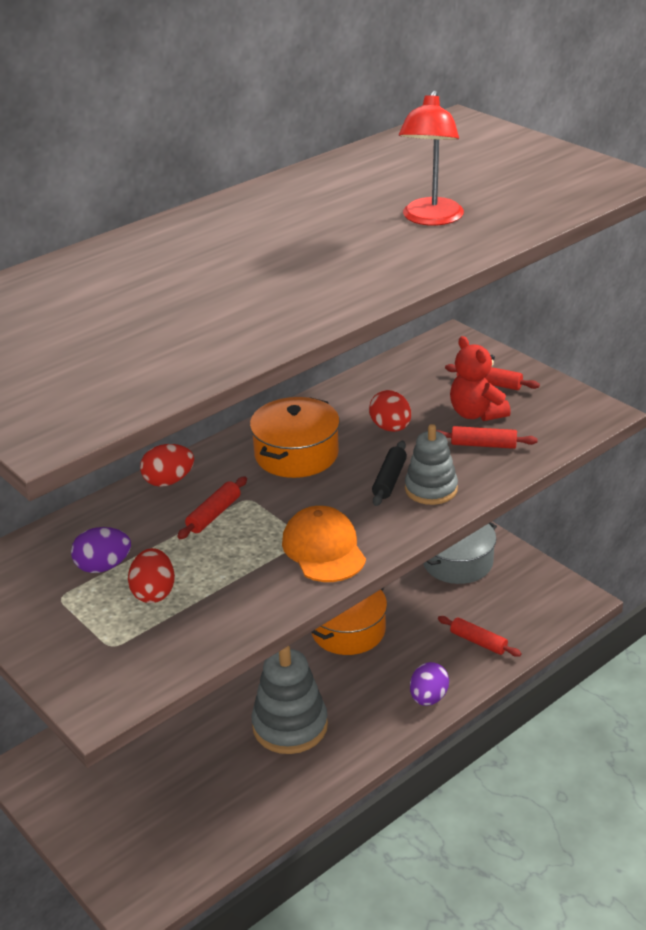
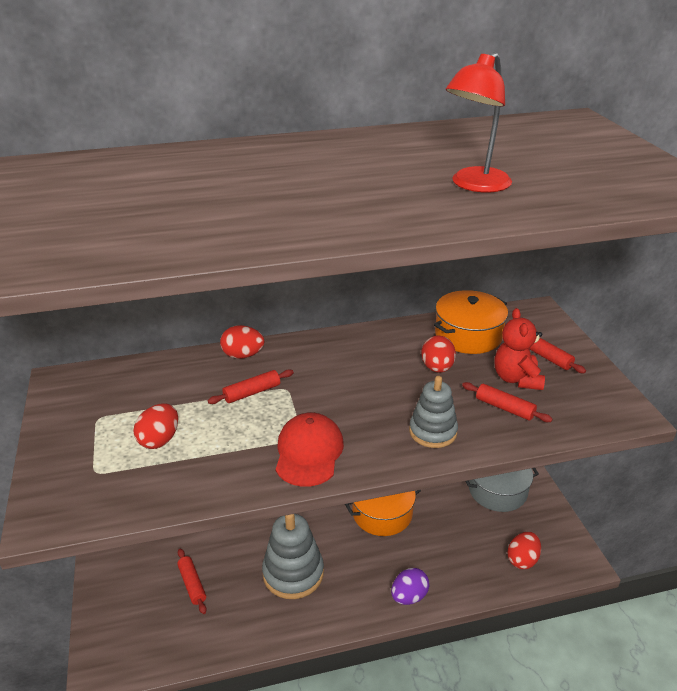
camera: 25 degrees right, 0 degrees up
purple egg [71,527,131,573] -> none
orange pot [250,397,340,478] -> orange pot moved to [434,290,508,354]
orange cap [282,506,366,582] -> red cap [276,412,344,487]
black rolling pin [372,441,407,506] -> none
red rolling pin [438,616,521,657] -> red rolling pin moved to [177,548,207,614]
none -> red egg [508,532,541,569]

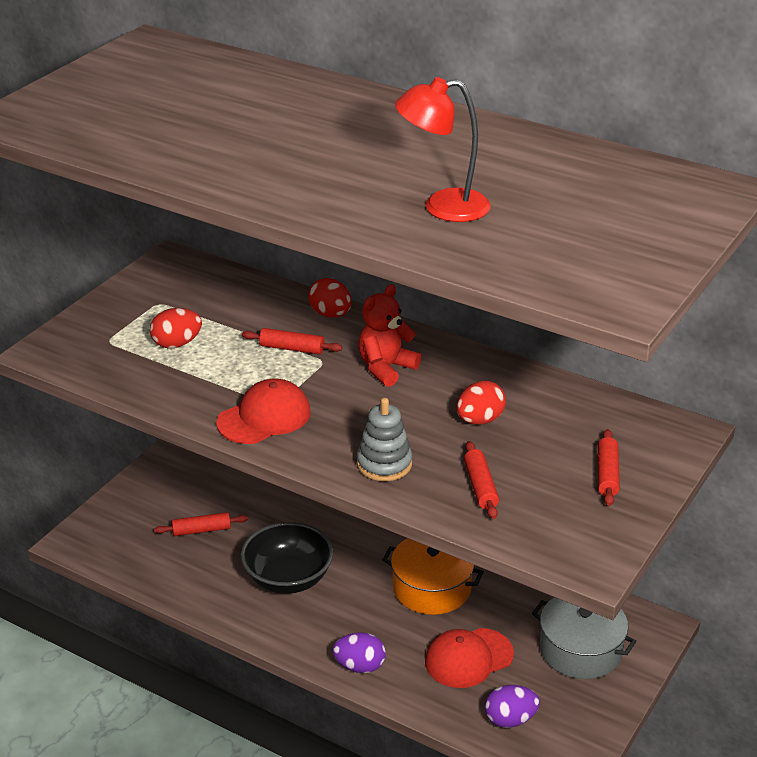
camera: 45 degrees right, 0 degrees up
red rolling pin [177,548,207,614] -> red rolling pin turned 60 degrees clockwise [154,512,248,536]
grey stacking toy [262,514,324,599] -> black bowl [241,522,333,594]
orange pot [434,290,508,354] -> none
red teddy bear [495,308,545,390] -> red teddy bear moved to [358,284,421,387]
red egg [508,532,541,569] -> purple egg [485,685,540,728]
none -> red cap [425,628,514,688]

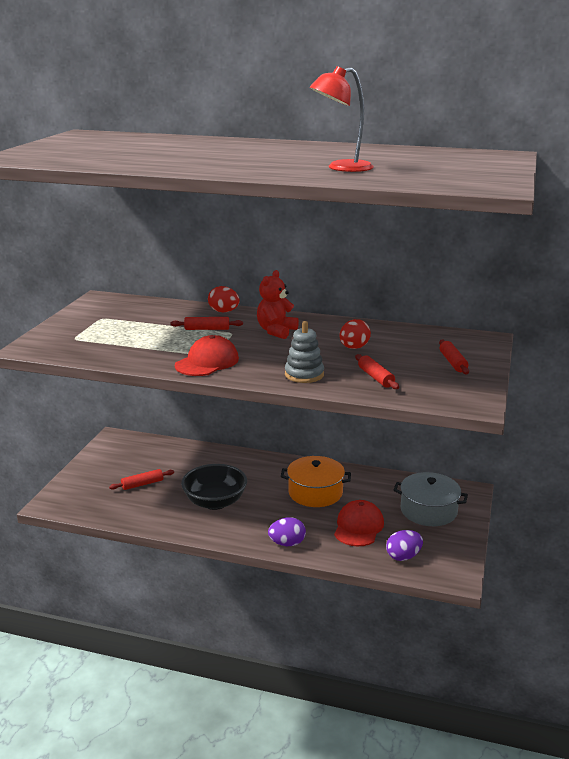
camera: 15 degrees left, 10 degrees down
red egg [150,308,202,349] -> none
red cap [425,628,514,688] -> red cap turned 150 degrees clockwise [334,500,384,547]

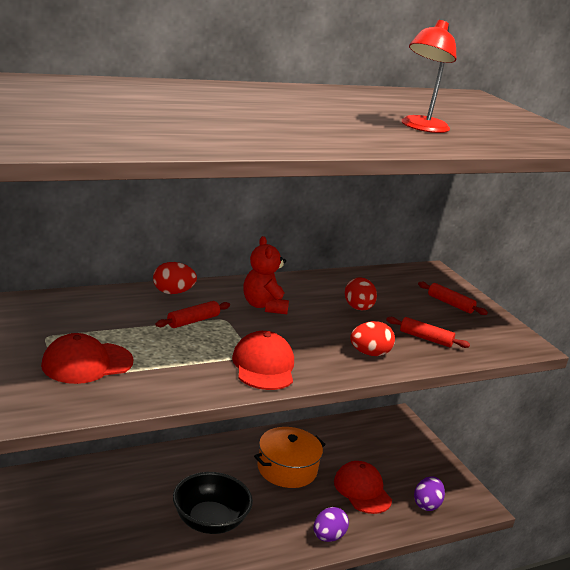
camera: 45 degrees left, 0 degrees up
red rolling pin [109,469,174,490] -> none
grey stacking toy [285,321,324,383] -> red egg [350,321,395,356]
grey pot [394,472,468,526] -> none
none -> red cap [41,333,133,384]

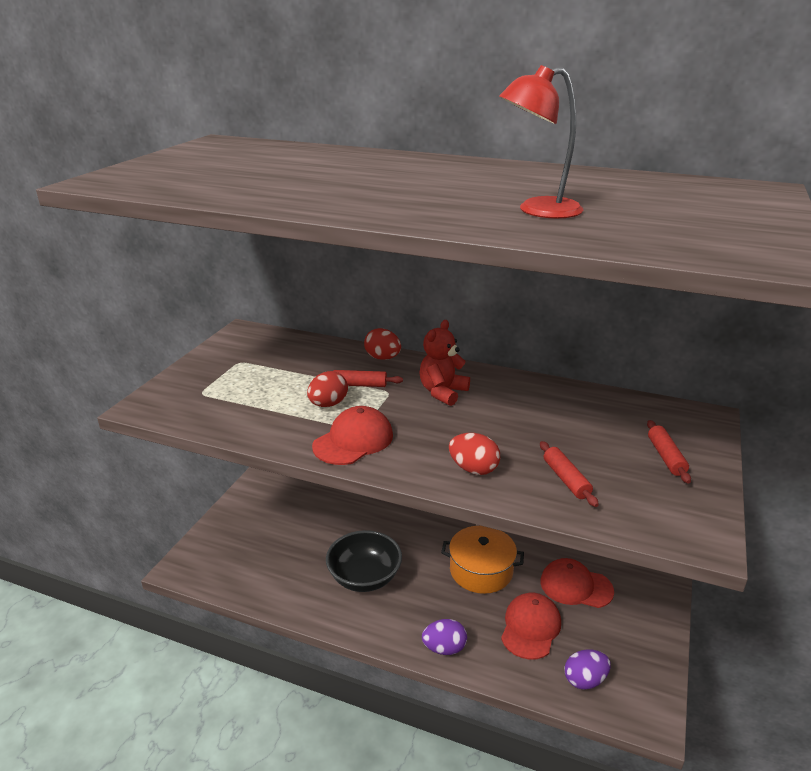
camera: 50 degrees right, 5 degrees up
red cap [41,333,133,384] -> red cap moved to [540,558,614,608]
red egg [345,277,377,310] -> red egg moved to [307,371,348,407]

